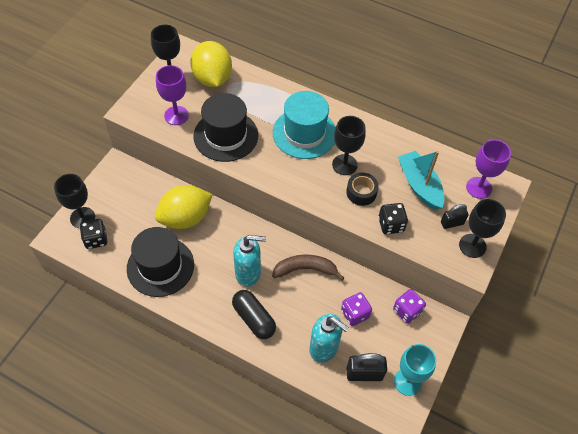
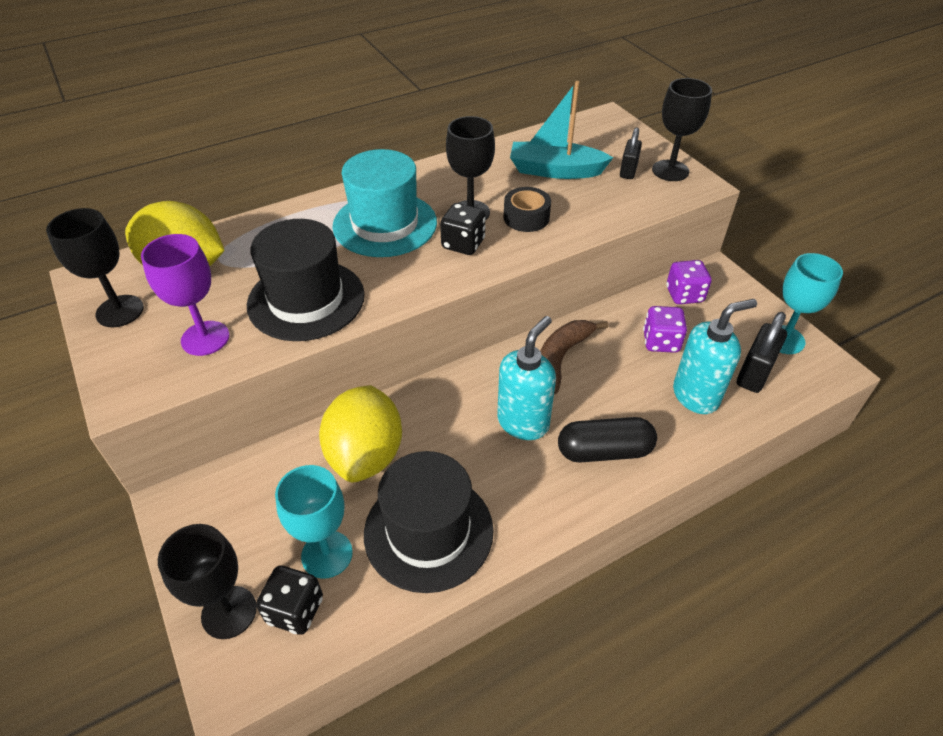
camera: 55 degrees left, 10 degrees down
black dice [378,203,408,235] -> black dice moved to [440,203,486,255]
purple goblet [466,140,511,199] -> none
none -> turquoise goblet [275,465,353,579]

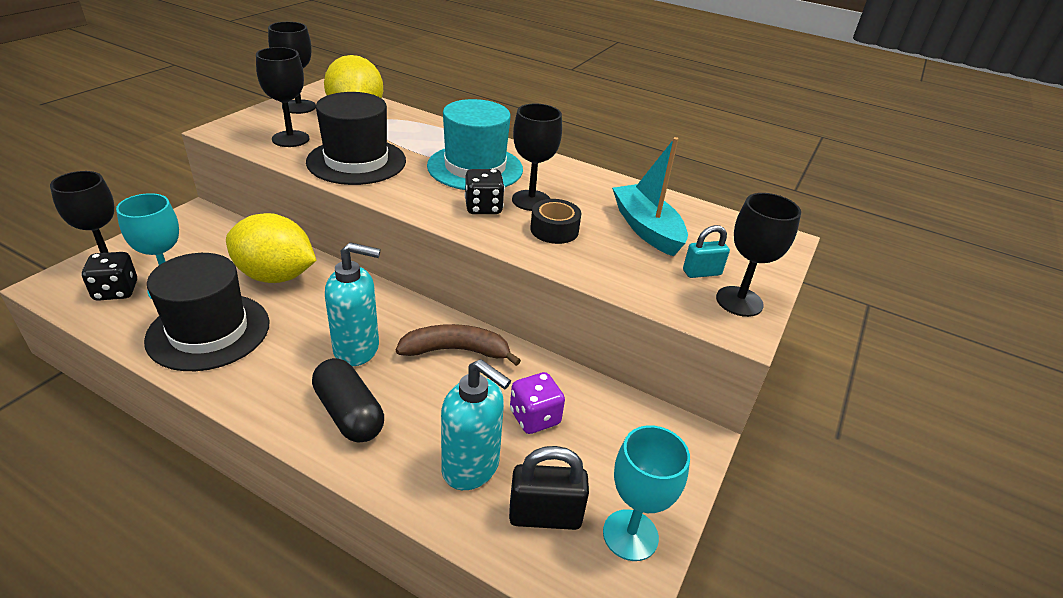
camera: 55 degrees right, 10 degrees down
purple goblet [141,234,229,356] -> black goblet [256,47,309,147]
yellow lemon [319,385,402,483] -> yellow lemon turned 45 degrees clockwise [226,213,317,283]
black padlock [620,127,642,179] -> turquoise padlock [683,225,730,278]
purple dice [666,260,712,304] -> none

